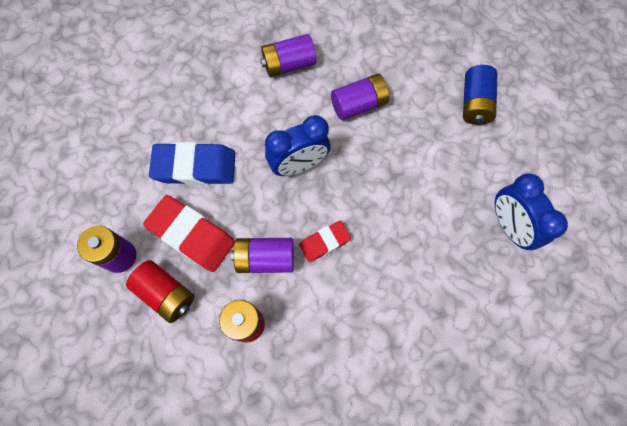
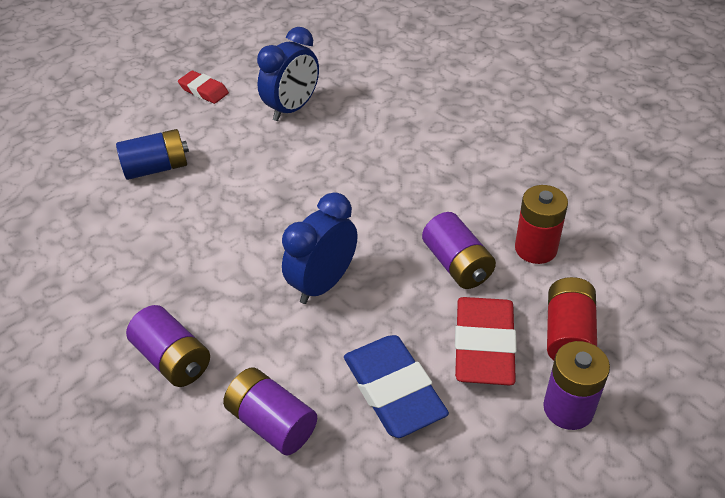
camera: 115 degrees left, 25 degrees down
blue clock [265,115,331,176] -> blue clock turned 90 degrees counterclockwise [282,192,357,304]
red eraser [299,220,351,262] -> red eraser moved to [178,71,229,104]
purple battery [331,74,389,120] -> purple battery moved to [223,367,317,455]

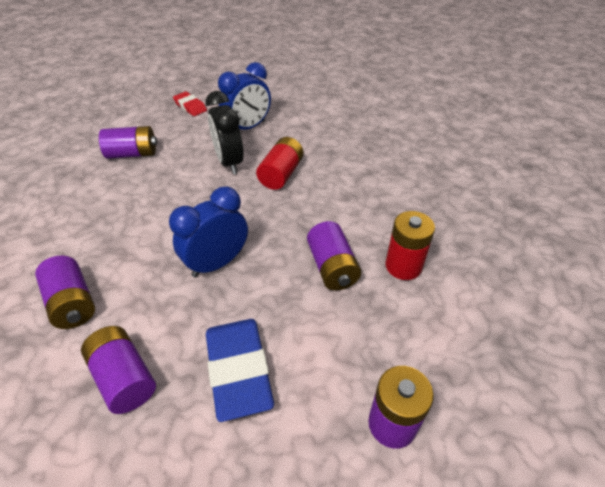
camera: 10 degrees right, 0 degrees up
blue battery [116,129,189,180] -> purple battery [99,126,157,159]
red eraser [455,297,517,385] -> none
red battery [547,277,597,360] -> red battery moved to [256,137,304,190]
none -> black clock [205,91,244,174]

